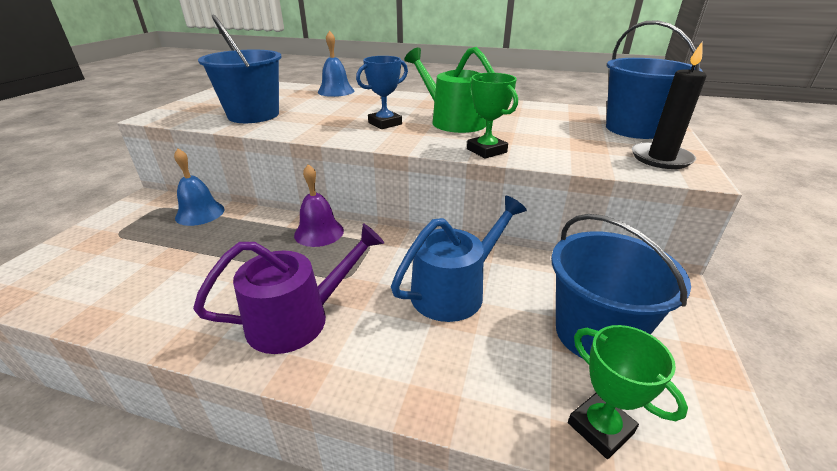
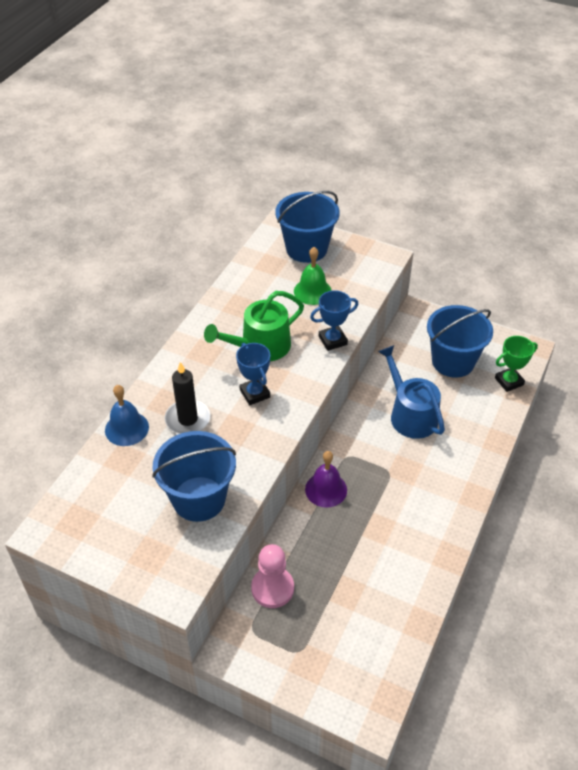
camera: 80 degrees left, 15 degrees up
blue bell [174,148,225,226] -> pink pawn [251,544,294,608]
purple watering can [193,223,384,354] -> none
green trophy [467,73,518,159] -> blue trophy [310,290,358,351]
black candle [632,41,707,169] -> black candle moved to [165,362,211,434]
none -> green bell [294,247,332,305]

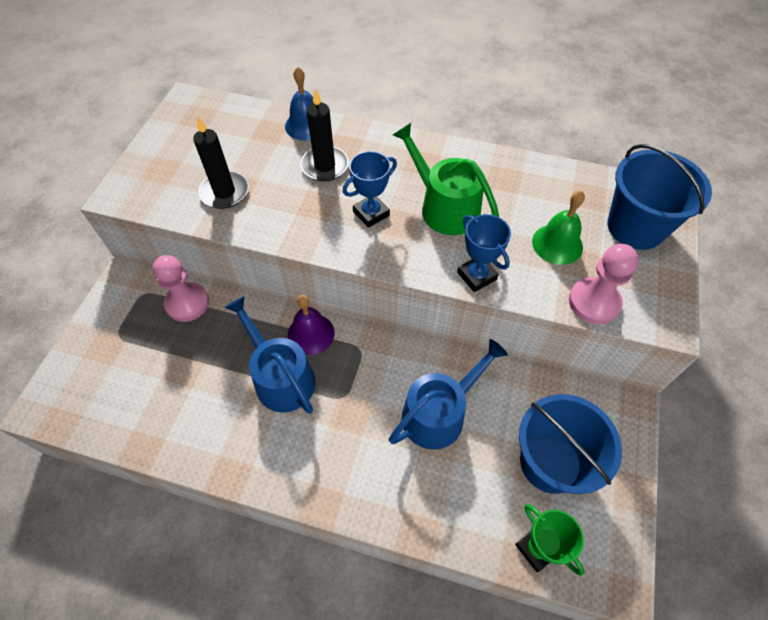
camera: 80 degrees right, 10 degrees up
blue bucket [152,431,236,522] -> black candle [193,117,249,209]
none -> blue watering can [224,296,316,414]
none -> pink pawn [569,244,639,324]

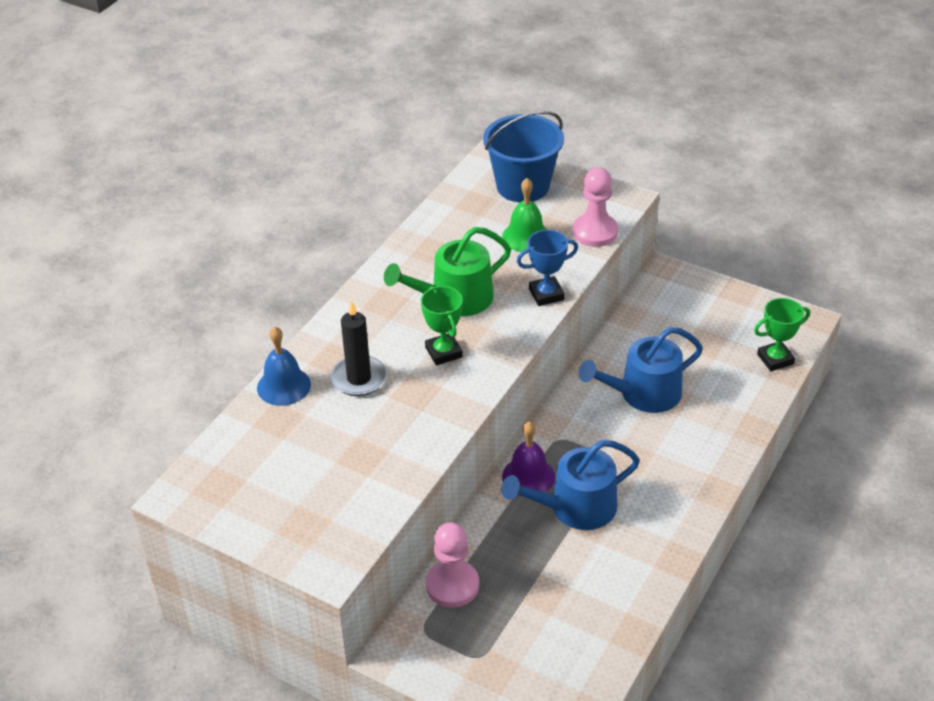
camera: 75 degrees left, 15 degrees down
black candle [193,117,249,209] -> none
blue trophy [343,151,397,228] -> green trophy [421,286,463,365]
blue watering can [389,339,508,450] -> blue watering can turned 90 degrees counterclockwise [579,327,703,413]
blue bucket [519,394,622,494] -> none

